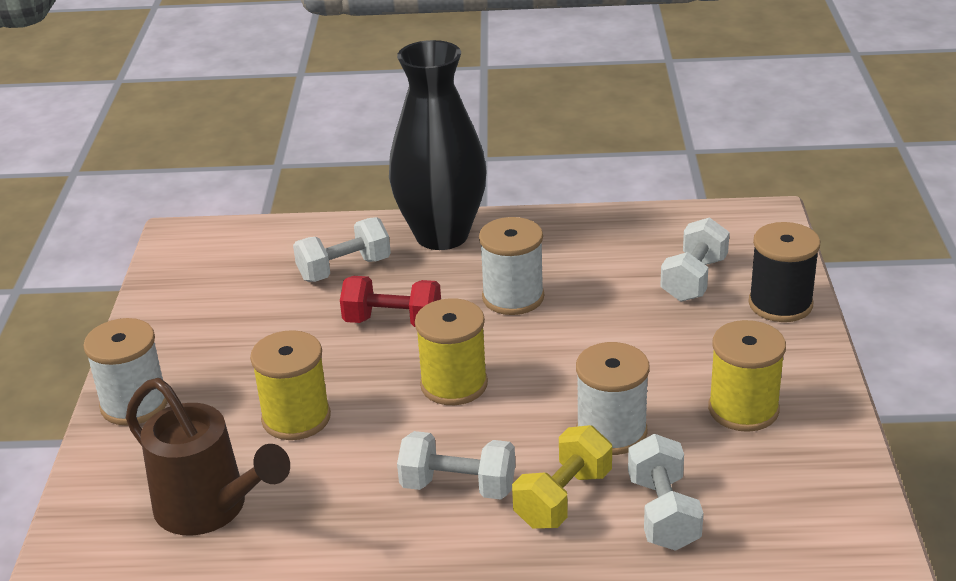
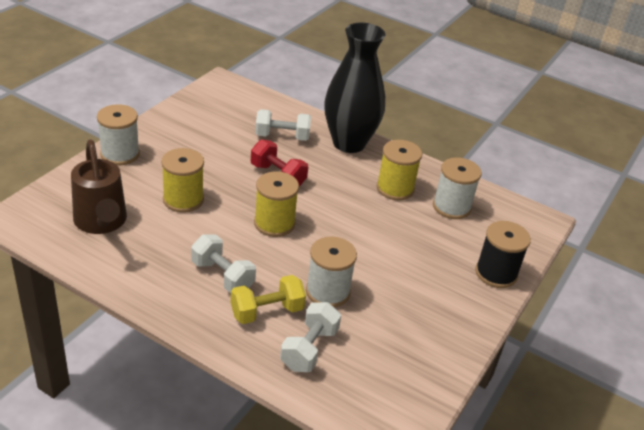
camera: 25 degrees right, 5 degrees up
white spool [479,217,544,315] -> white spool moved to [433,157,482,219]
white dumbbell [660,217,730,302] -> none
yellow spool [708,320,786,432] -> yellow spool moved to [376,140,422,200]

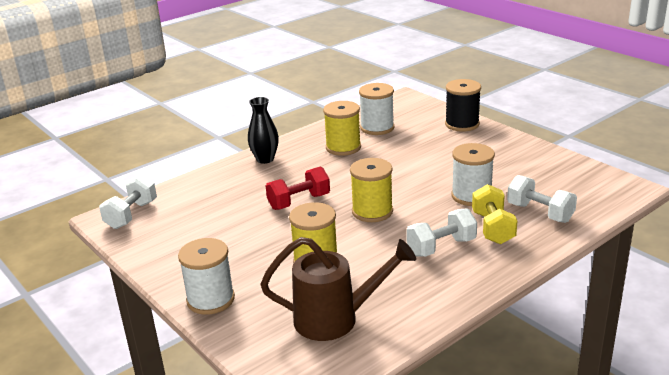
camera: 65 degrees left, 10 degrees down
white dumbbell [255,109,311,141] -> white dumbbell moved to [99,174,157,229]
black vase [324,23,385,153] -> black vase [248,97,279,164], size x0.52

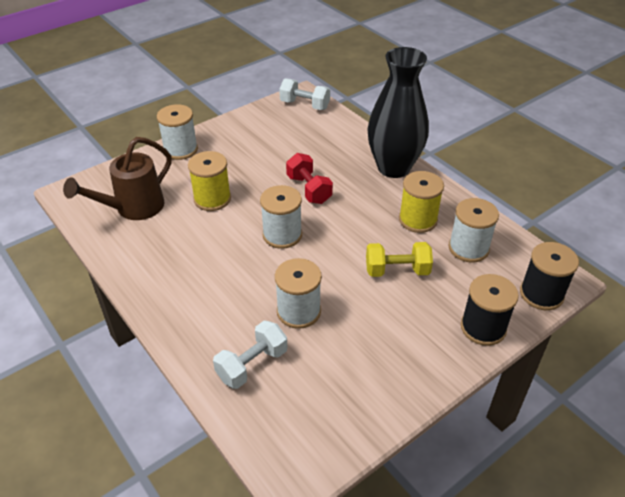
camera: 90 degrees right, 15 degrees up
black vase [248,97,279,164] -> black vase [367,47,429,178], size x1.94
brown watering can [261,237,416,341] -> brown watering can turned 45 degrees clockwise [63,137,172,220]
yellow spool [350,158,393,222] -> white spool [260,185,302,249]
white dumbbell [407,208,477,257] -> none
yellow dumbbell [472,184,518,244] -> yellow dumbbell moved to [366,242,433,277]
none -> black spool [520,242,579,310]

